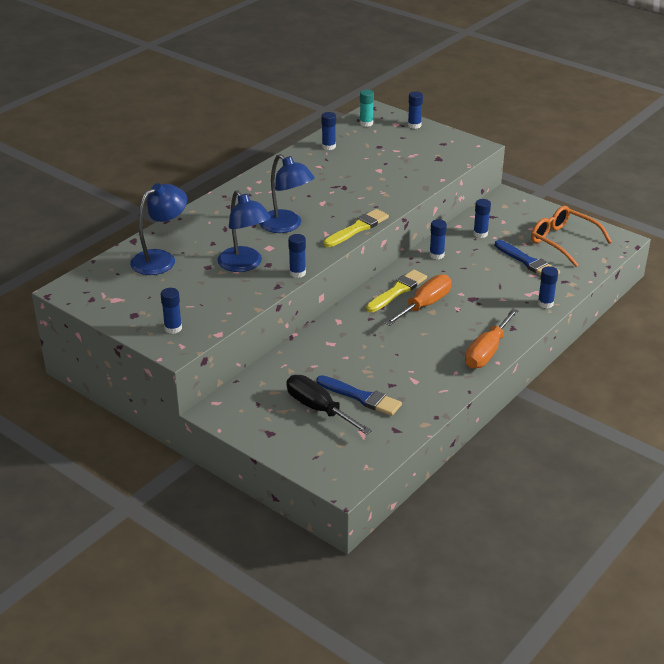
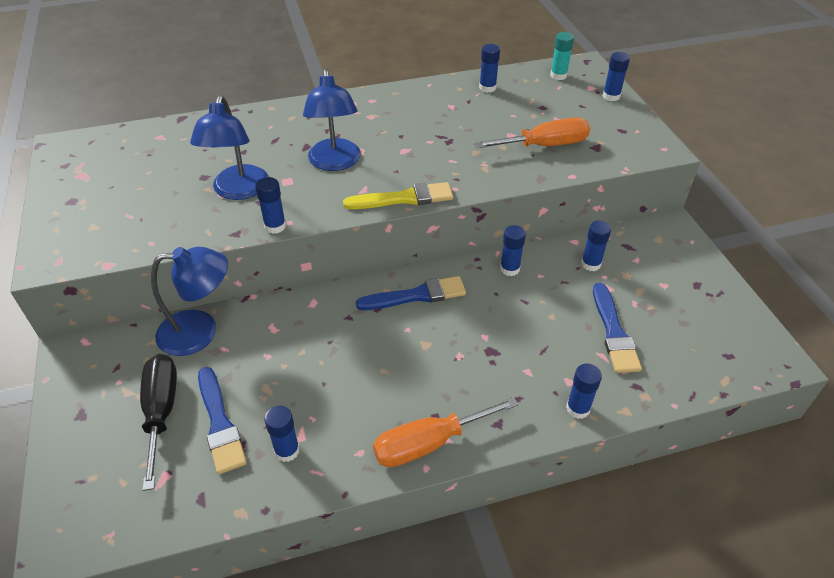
camera: 35 degrees right, 10 degrees up
blue lamp [130,183,187,275] -> blue lamp moved to [151,247,228,356]
blue glue stick [161,288,182,334] -> blue glue stick moved to [264,406,300,462]
yellow brush [366,270,427,312] -> blue brush [356,276,466,310]
orange screwdriver [384,274,451,326] -> orange screwdriver moved to [474,117,590,148]
orange glasses [531,206,612,267] -> none

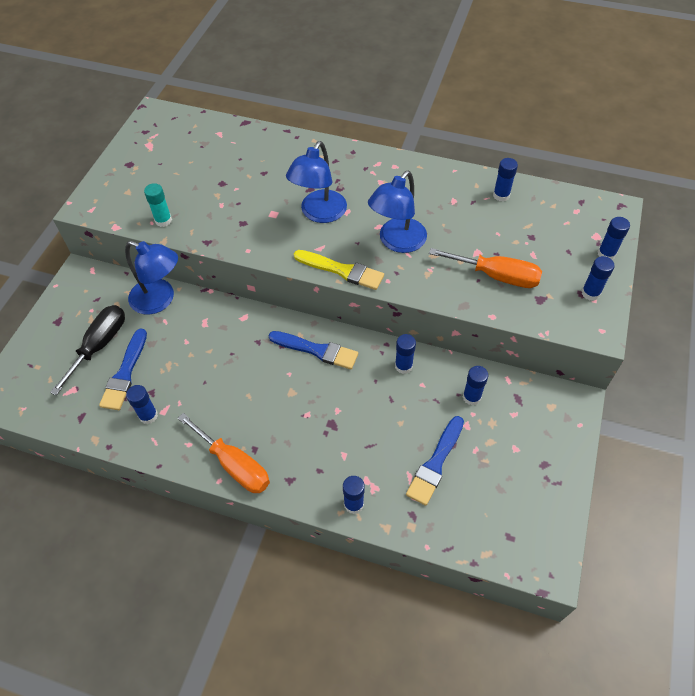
camera: 35 degrees right, 10 degrees up
blue lamp [190,95,268,200] -> blue lamp moved to [368,171,427,253]
blue glue stick [255,177,286,234] -> blue glue stick moved to [582,256,614,301]
orange screwdriver [373,397,518,467] -> orange screwdriver turned 150 degrees counterclockwise [178,413,270,493]
turquoise glue stick [550,32,574,80] -> turquoise glue stick moved to [144,183,172,227]

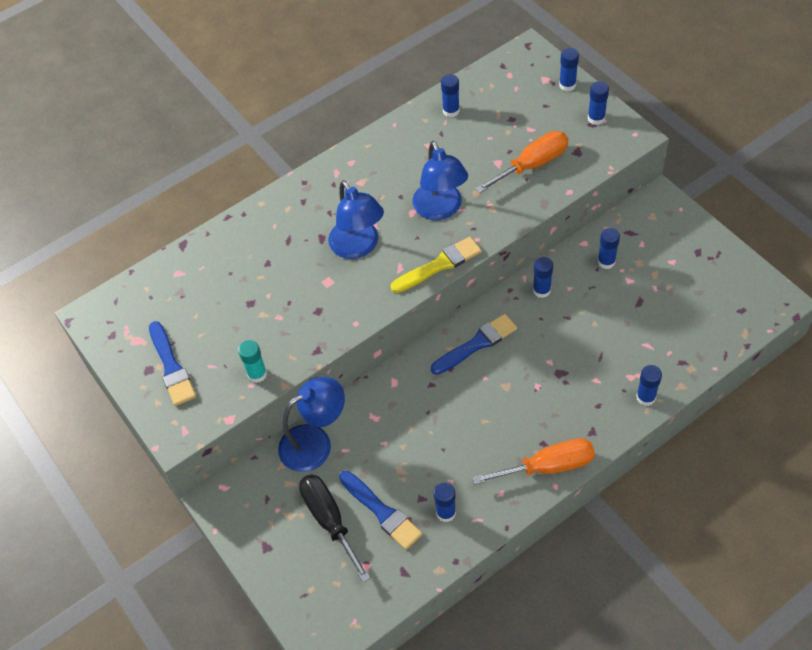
camera: 50 degrees left, 0 degrees up
blue brush [406,416,464,506] -> blue brush moved to [149,321,196,406]

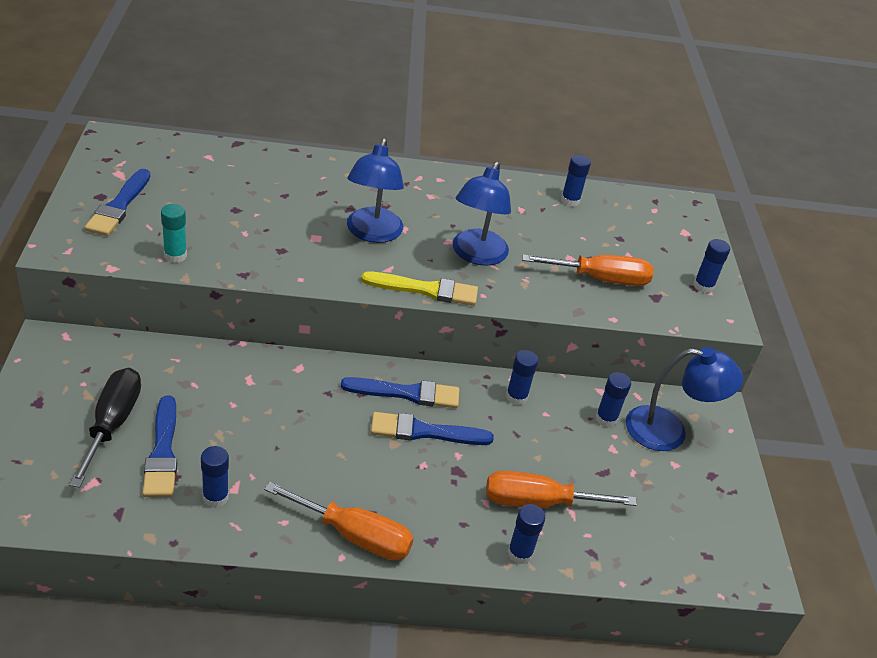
camera: 25 degrees right, 15 degrees down
blue lamp [278,377,345,472] -> blue lamp moved to [626,347,743,451]
blue glue stick [559,48,579,91] -> none
none -> blue brush [371,412,494,445]
none -> orange screwdriver [486,471,637,508]

